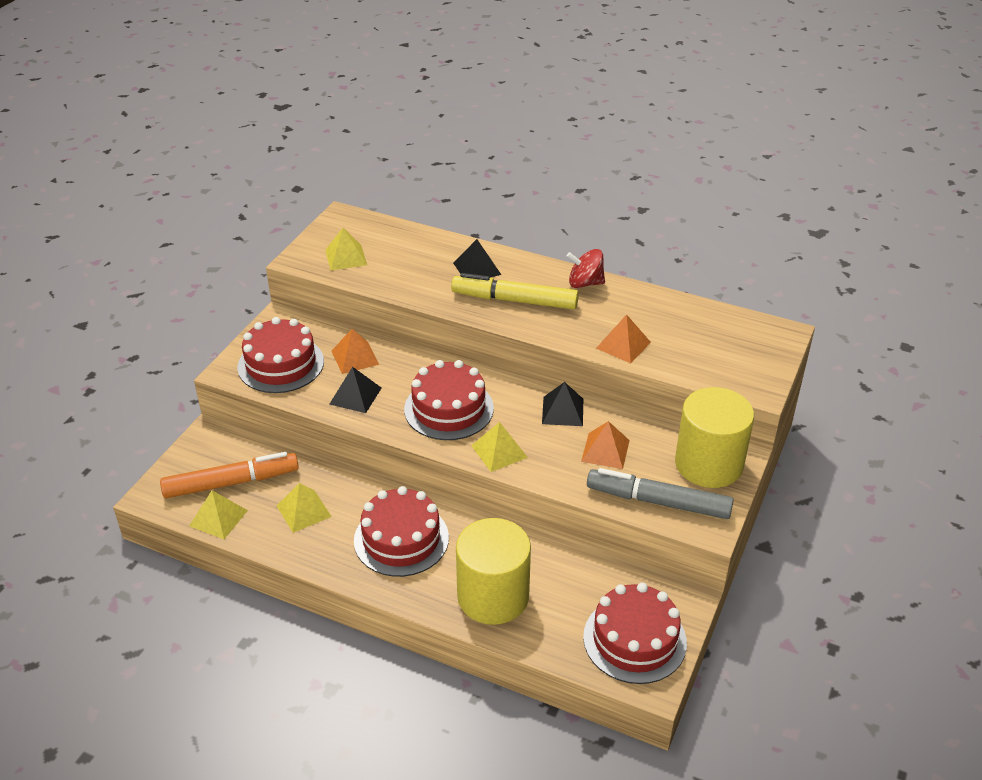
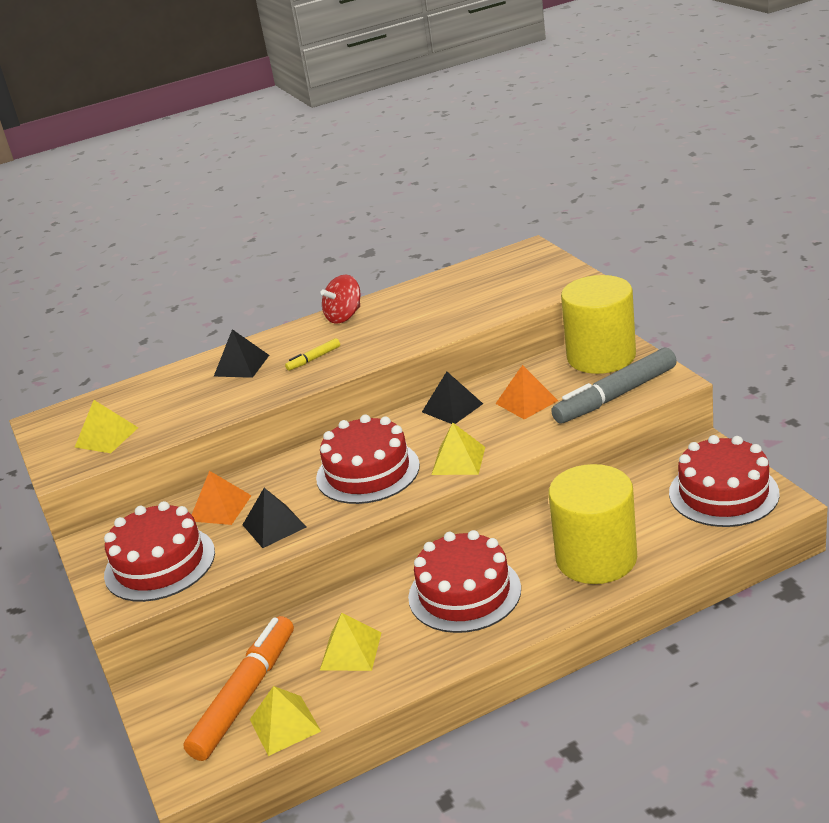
camera: 45 degrees left, 10 degrees down
yellow marker [451,273,579,309] -> yellow marker [285,338,340,371], size x0.44
orange pyramid [596,314,651,363] -> none

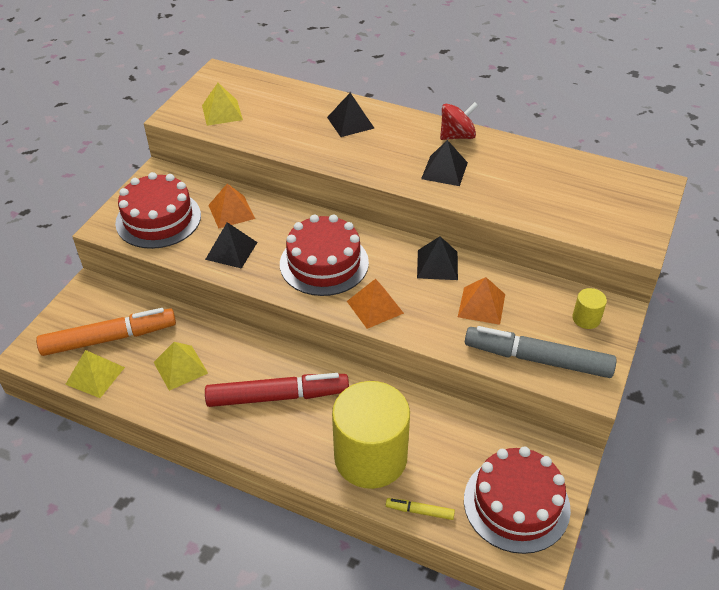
camera: 45 degrees right, 15 degrees up
yellow marker [285,338,340,371] -> yellow marker moved to [386,498,455,520]
red spinning top [320,274,360,324] -> red spinning top turned 150 degrees clockwise [440,102,478,140]
red cake [408,530,521,633] -> red marker [205,373,349,407]
yellow pyramid [431,423,485,475] -> orange pyramid [347,279,404,329]
yellow cylinder [561,275,636,374] -> yellow cylinder [572,288,607,329], size x0.41
none -> black pyramid [421,140,468,186]

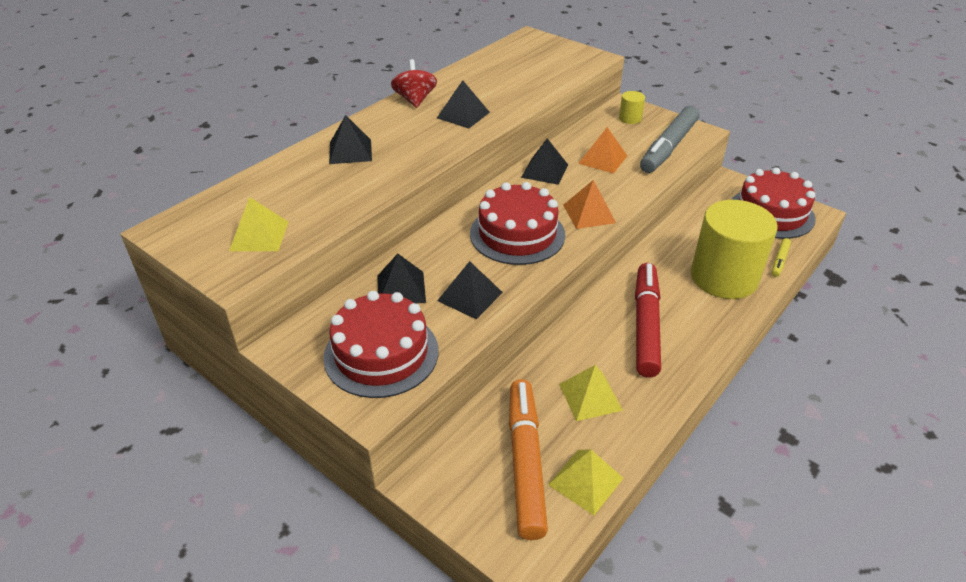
camera: 75 degrees left, 5 degrees down
orange pyramid [208,183,255,229] -> black pyramid [377,254,426,304]

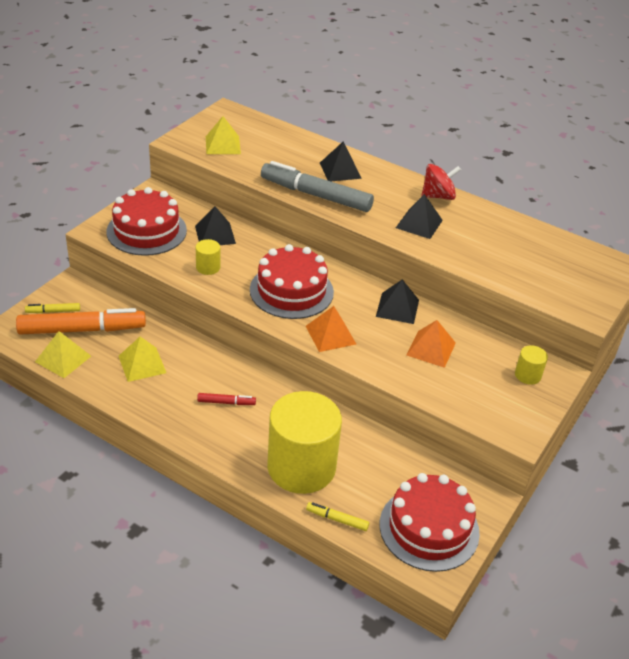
camera: 80 degrees right, 0 degrees up
black pyramid [437,261,503,319] -> yellow cylinder [196,239,220,275]
red marker [635,263,661,377] -> red marker [197,393,256,405], size x0.44
grey marker [640,106,700,173] -> grey marker moved to [261,161,374,212]
none -> yellow marker [25,303,80,313]

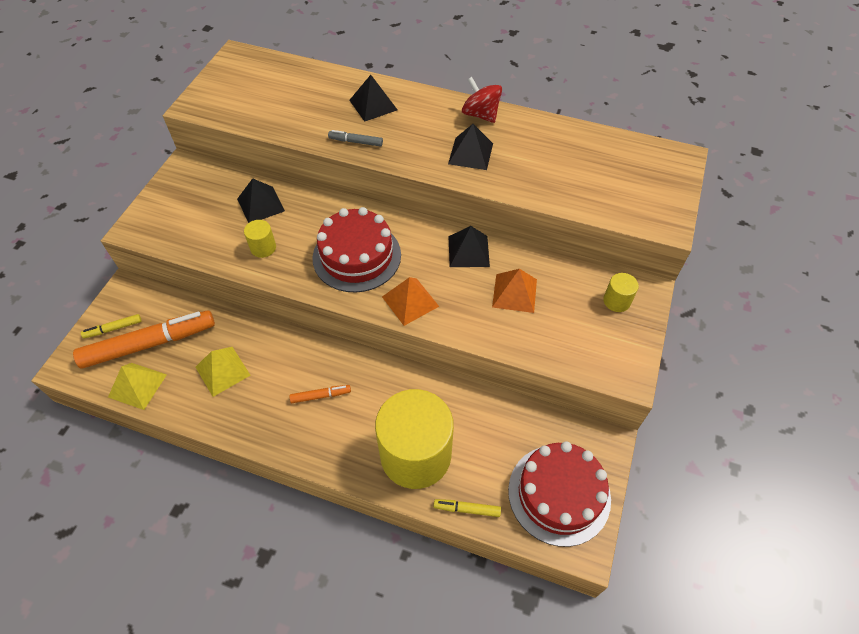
camera: 10 degrees left, 15 degrees up
red cake [107,187,187,256] -> none
red marker [197,393,256,405] -> orange marker [289,385,351,403]
yellow pyramid [206,116,241,154] -> none
grey marker [261,161,374,212] -> grey marker [328,130,383,146], size x0.44
red spinning top [421,164,461,200] -> red spinning top turned 105 degrees counterclockwise [462,77,502,123]

